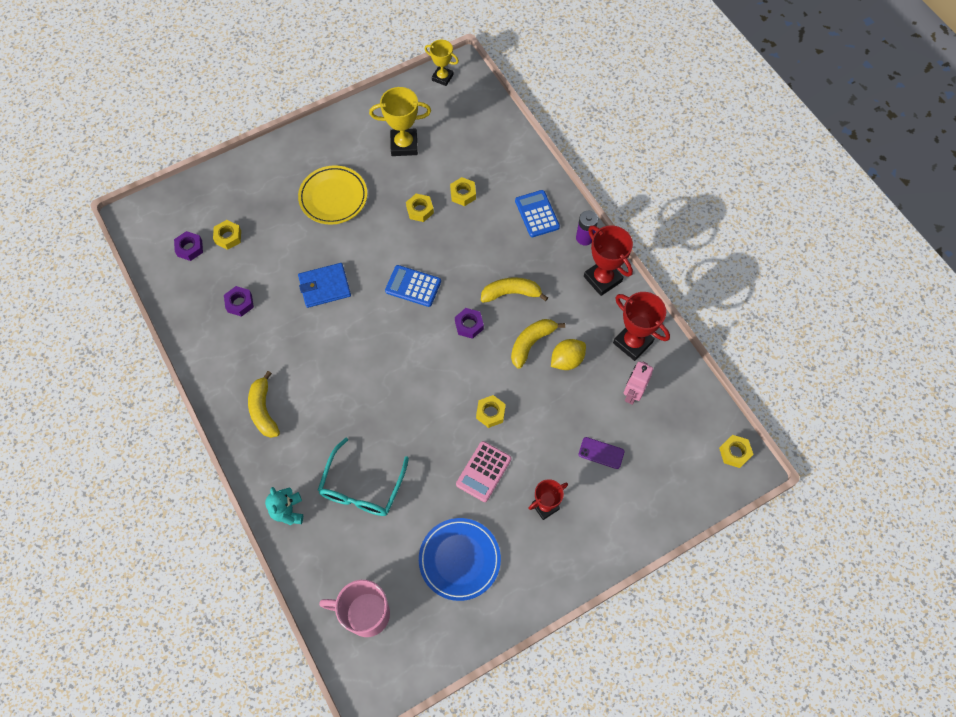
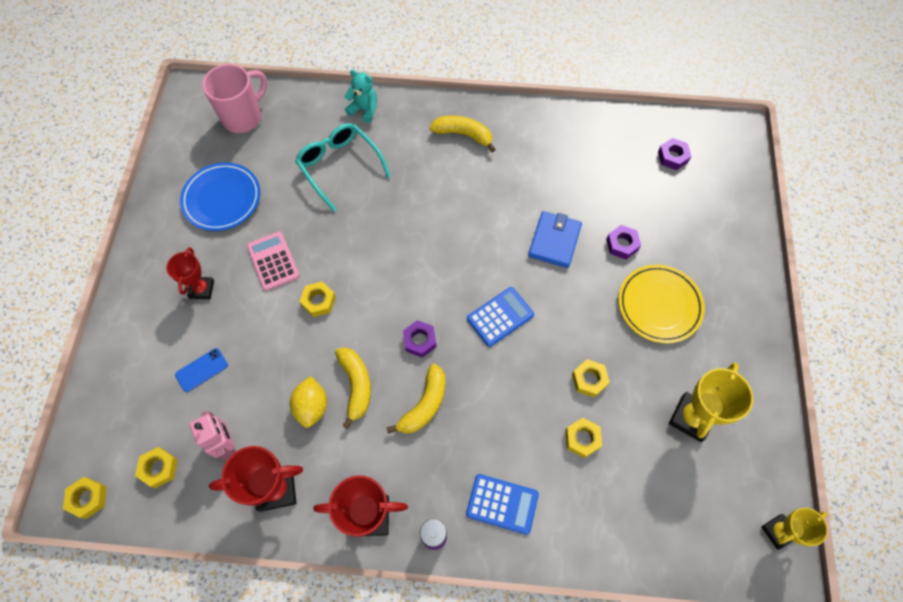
camera: 125 degrees right, 0 degrees up
yellow nut [213,220,241,250] -> yellow nut moved to [135,447,178,488]
purple nut [224,286,254,317] -> purple nut moved to [606,225,641,259]
purple phone [578,437,624,469] -> blue phone [175,348,228,392]

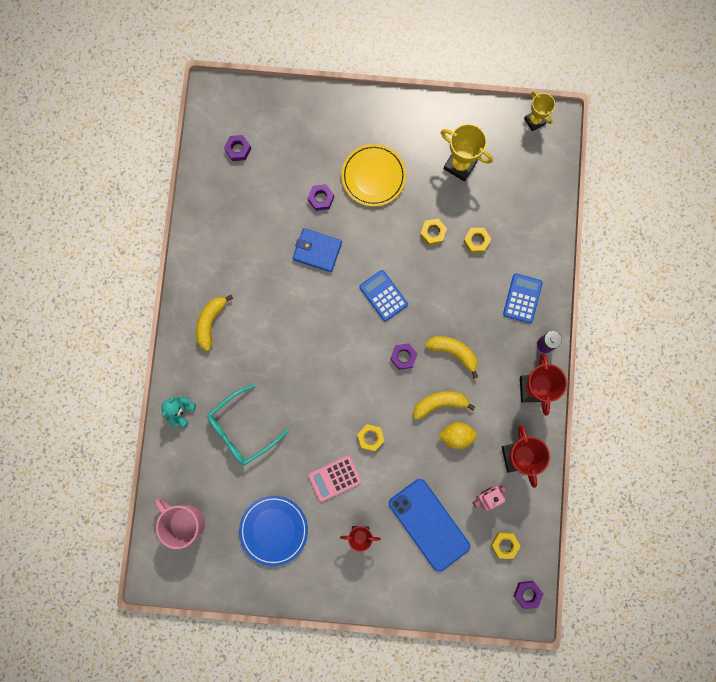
camera: 90 degrees left, 15 degrees up
yellow nut [63,477,106,519] -> purple nut [513,581,543,609]
blue phone [175,348,228,392] -> blue phone [389,479,470,572], size x2.29

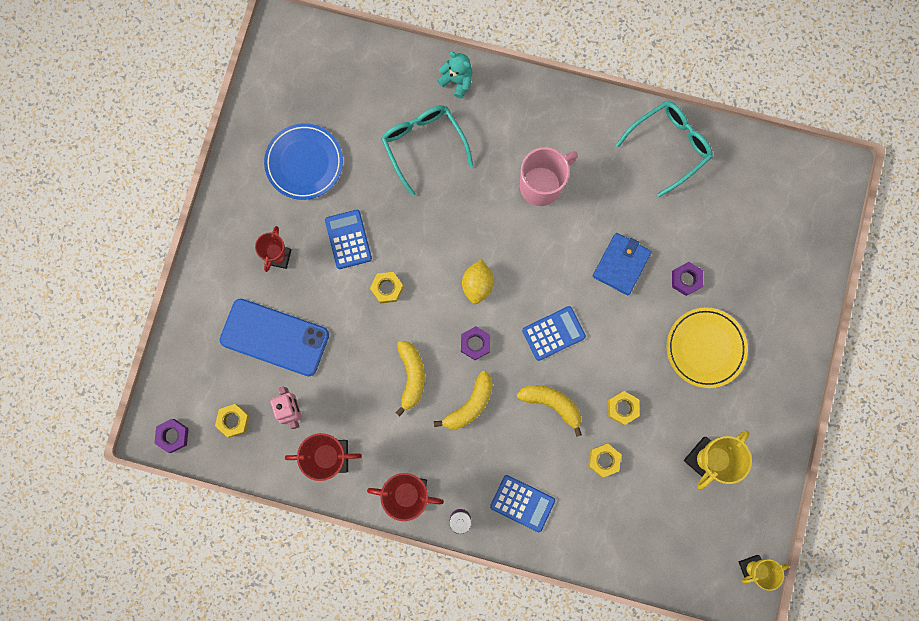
camera: 100 degrees right, 0 degrees up
pink mug [154,498,205,549] -> pink mug moved to [520,147,578,206]
yellow banana [196,295,233,351] -> yellow banana moved to [517,385,582,437]
purple nut [224,135,251,161] -> none
pink calculator [308,456,362,502] -> blue calculator [325,210,372,269]
blue phone [389,479,470,572] -> blue phone turned 45 degrees clockwise [220,298,329,376]
yellow lemon [438,422,477,449] -> yellow lemon moved to [462,259,494,304]
none -> turquoise glasses [616,101,713,197]

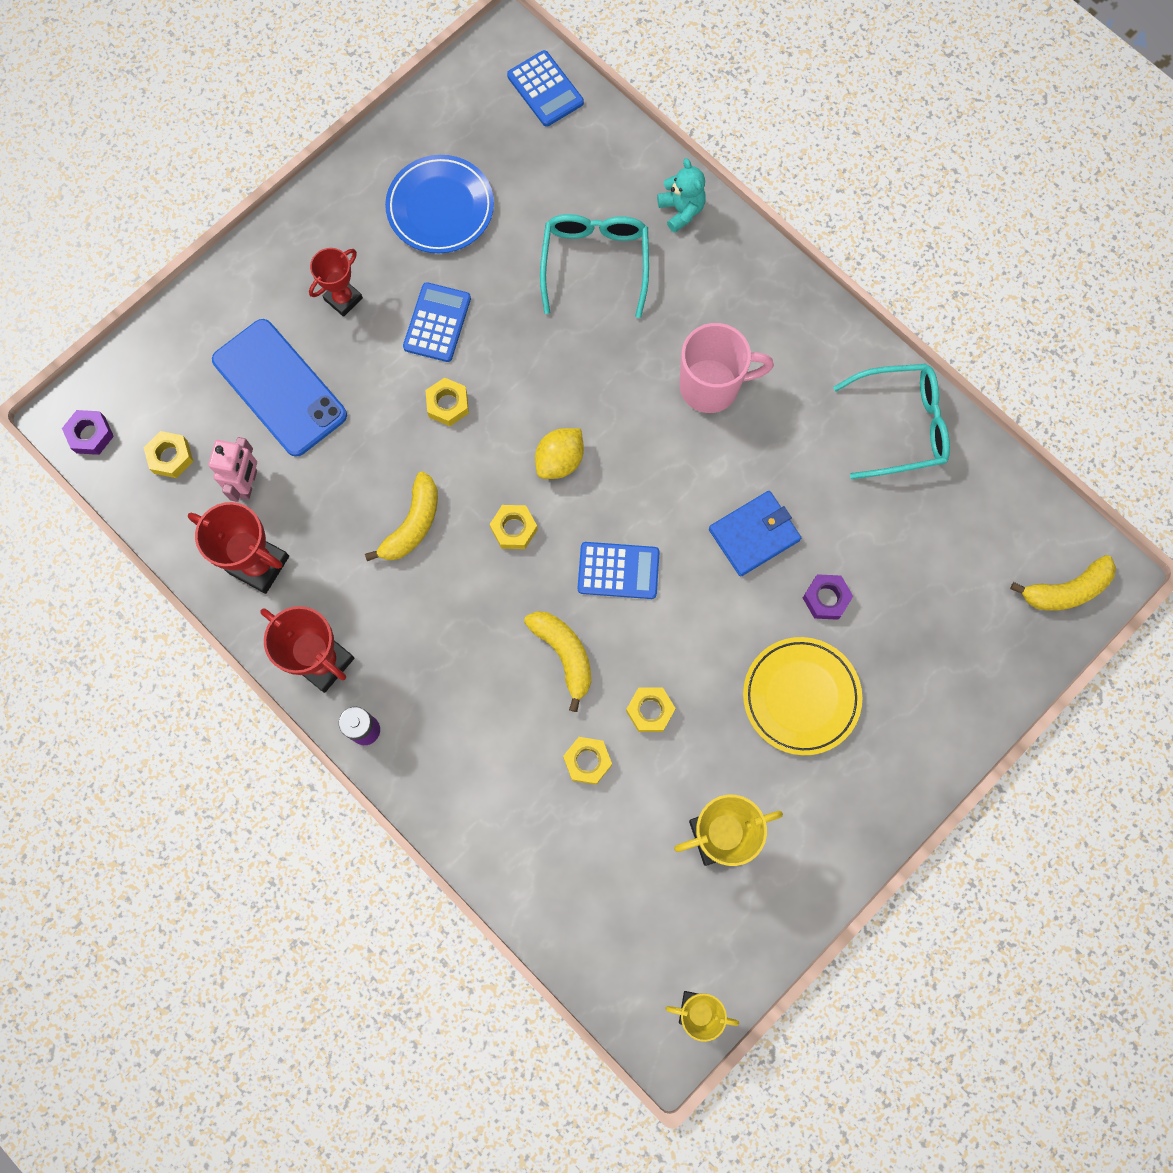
camera: 30 degrees right, 5 degrees down
yellow banana [434,371,493,429] -> yellow banana moved to [1010,555,1116,611]
purple nut [461,326,490,360] -> yellow nut [490,505,538,549]
blue calculator [490,475,555,532] -> blue calculator moved to [507,50,584,127]

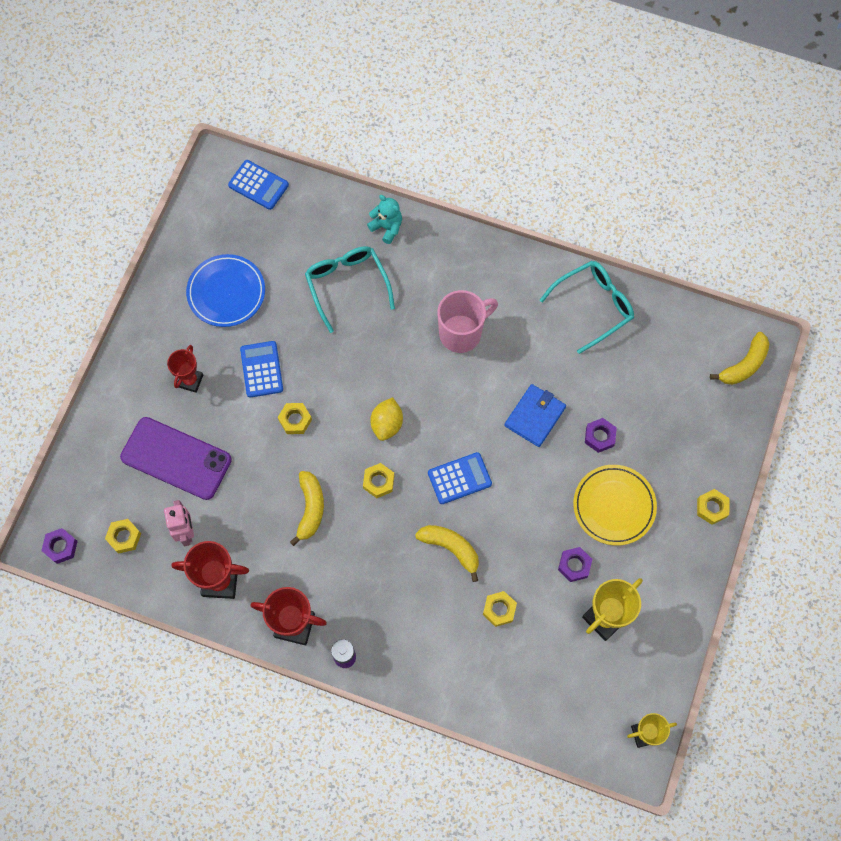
camera: 25 degrees left, 5 degrees down
blue phone [212,319,347,457] -> purple phone [120,417,232,500]
yellow nut [626,687,676,732] -> yellow nut moved to [697,489,729,525]
none -> purple nut [558,547,592,582]

